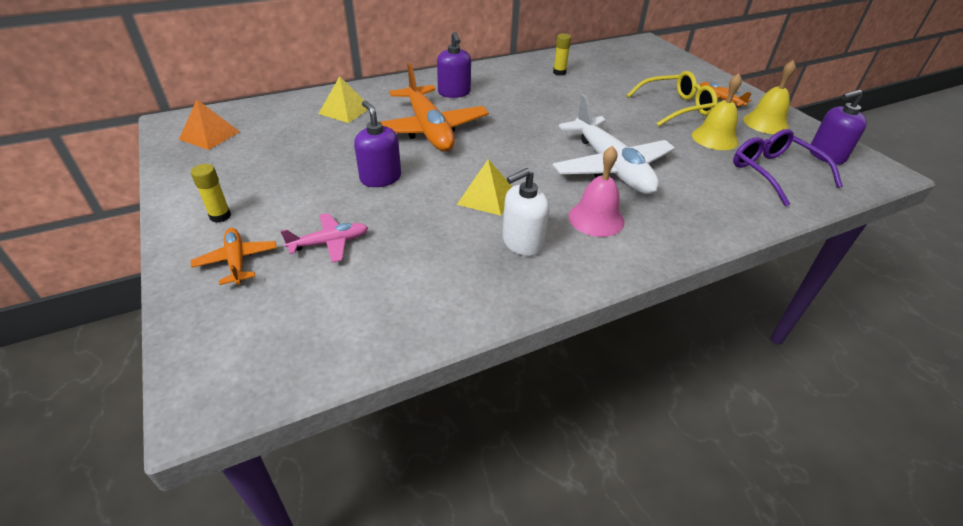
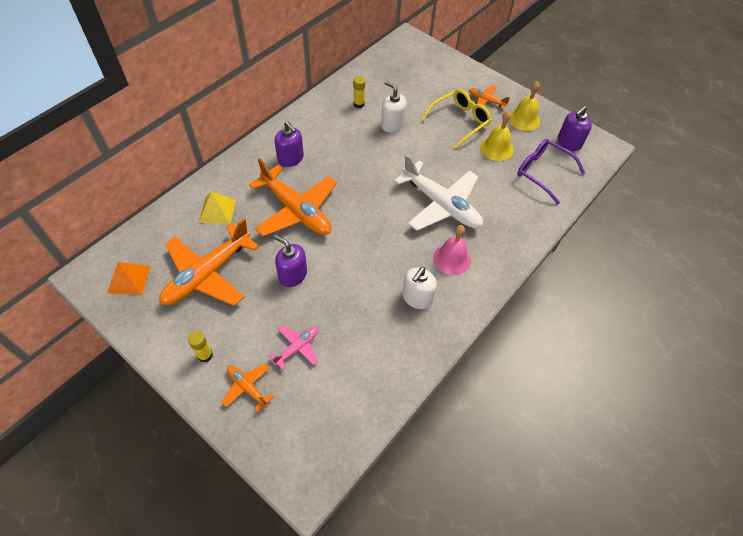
camera: 25 degrees left, 15 degrees up
yellow pyramid [457,159,512,216] -> none
none -> orange plane [159,219,259,306]
none -> white soap dispenser [381,81,407,133]

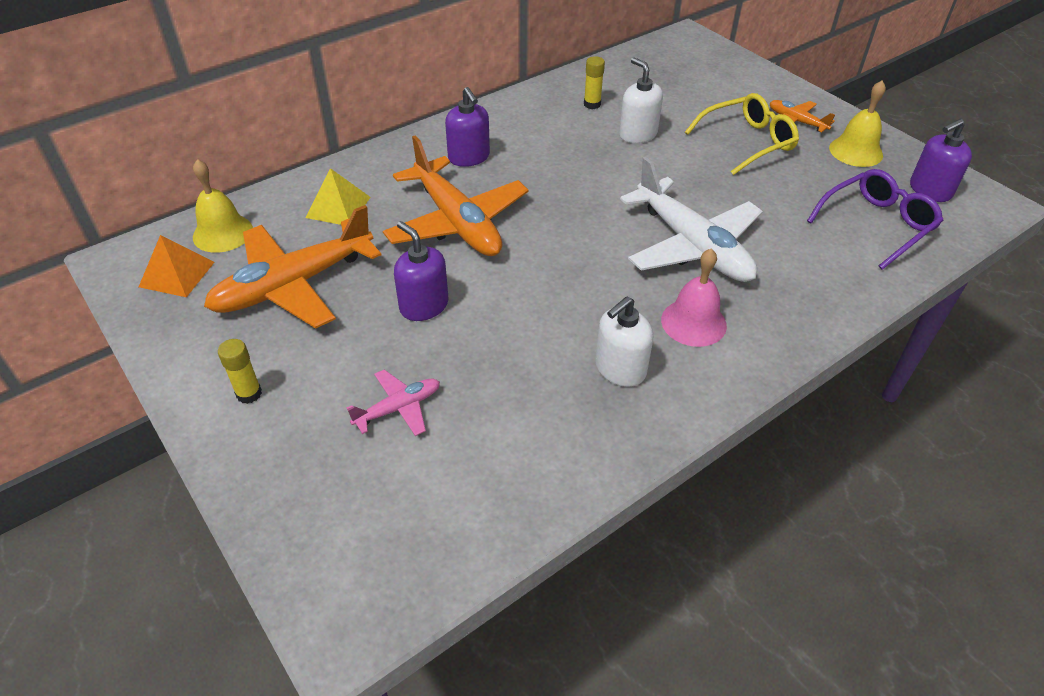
camera: 15 degrees right, 10 degrees down
orange plane [222,364,274,412] -> none
yellow bell [480,111,513,161] -> yellow bell moved to [193,159,253,253]
purple glasses [517,139,585,204] -> purple glasses turned 90 degrees clockwise [807,169,943,270]

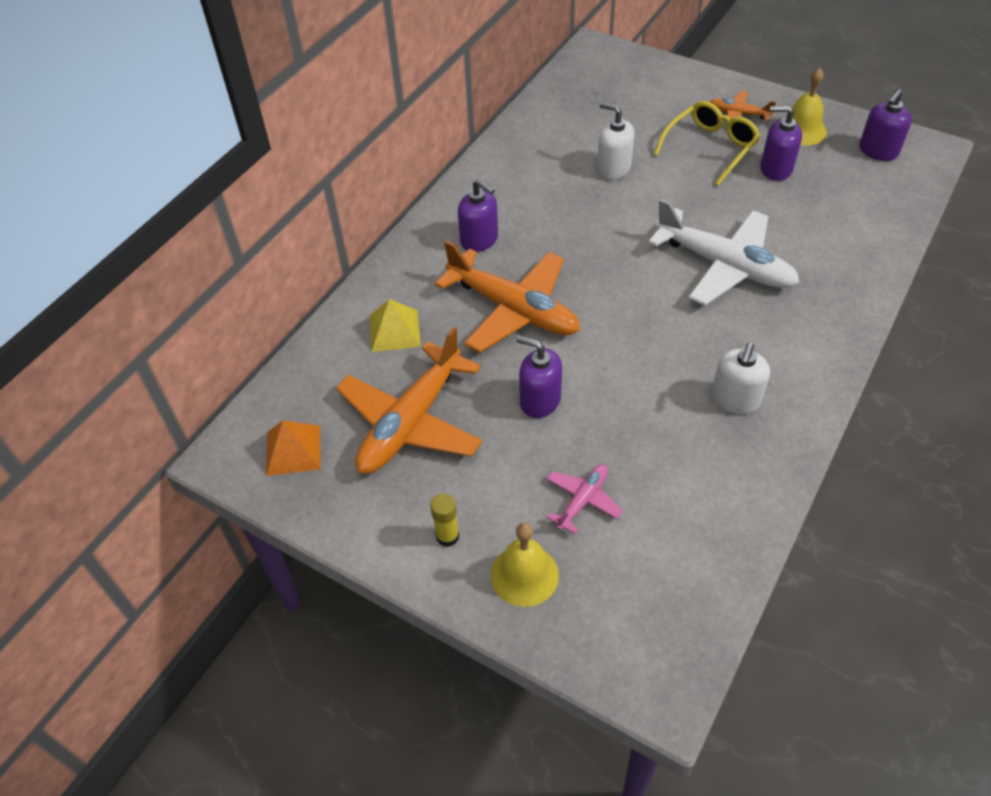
camera: 20 degrees left, 5 degrees up
yellow bell [193,159,253,253] -> yellow bell moved to [491,523,559,607]
yellow glue stick [584,56,605,109] -> none
pink bell [661,249,727,347] -> none
purple glasses [807,169,943,270] -> none
none -> purple soap dispenser [760,106,802,181]

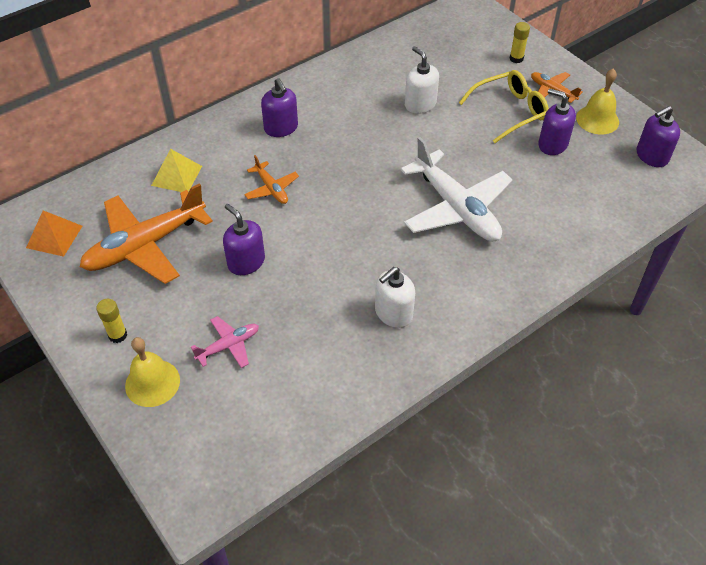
camera: 20 degrees right, 0 degrees up
orange plane [435,240,580,353] -> orange plane [244,155,299,204], size x0.48
none -> yellow glue stick [510,22,530,63]

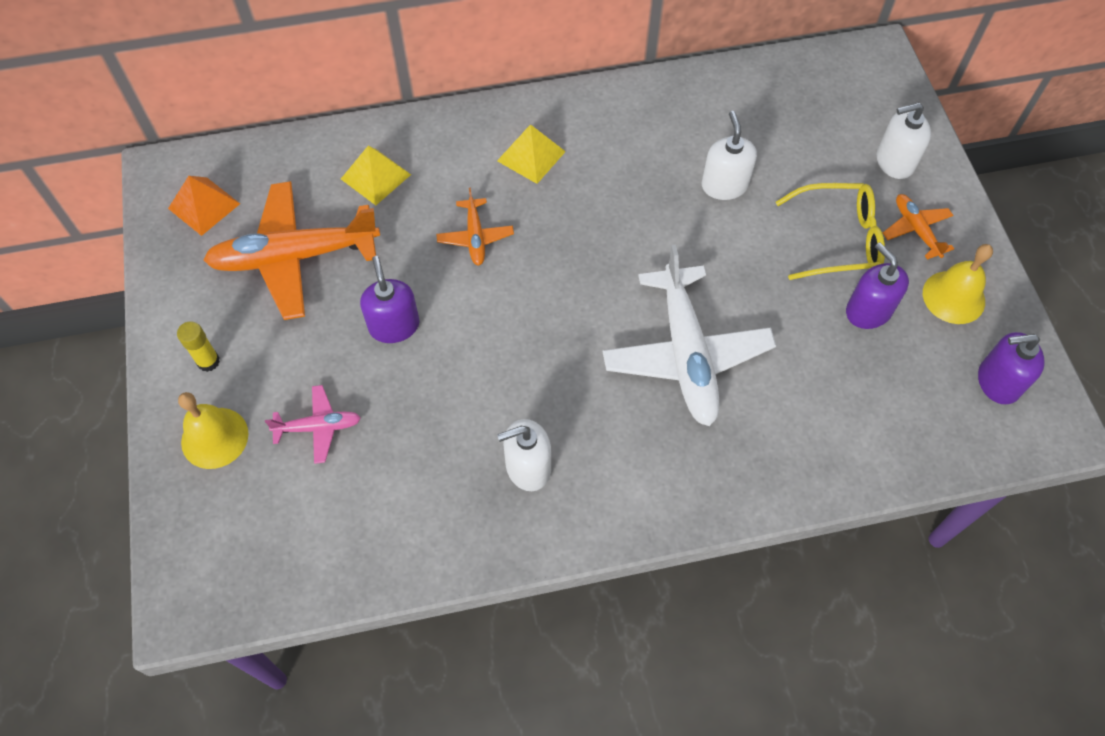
camera: 25 degrees right, 10 degrees up
purple soap dispenser [261,78,298,137] -> yellow pyramid [497,124,566,184]
yellow glue stick [510,22,530,63] -> white soap dispenser [877,102,931,179]

